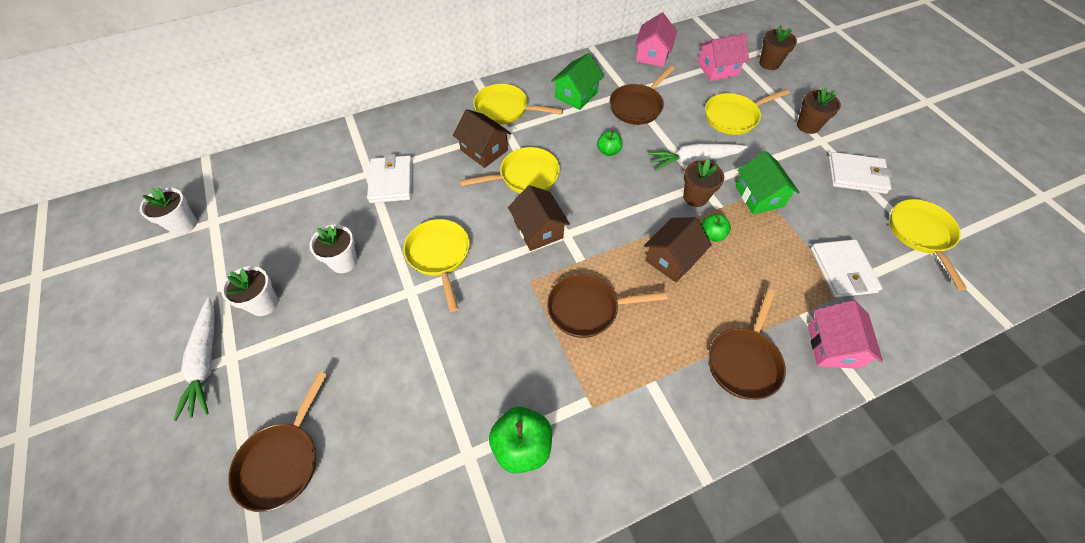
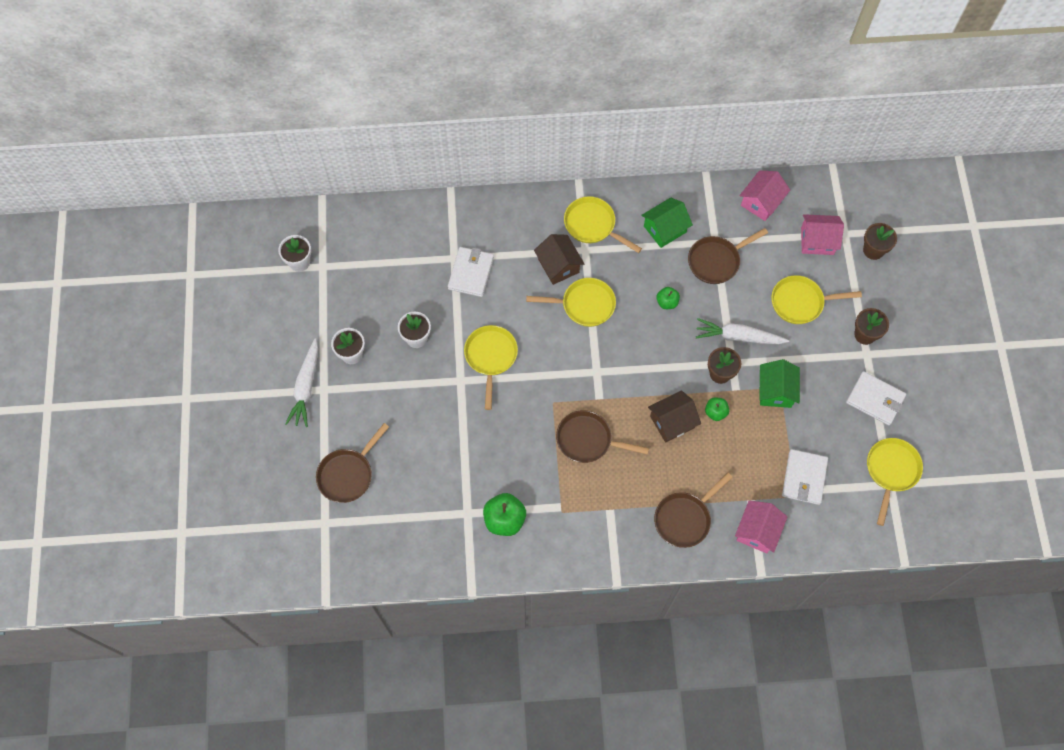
camera: 20 degrees right, 10 degrees up
brown house [508,185,570,251] -> none

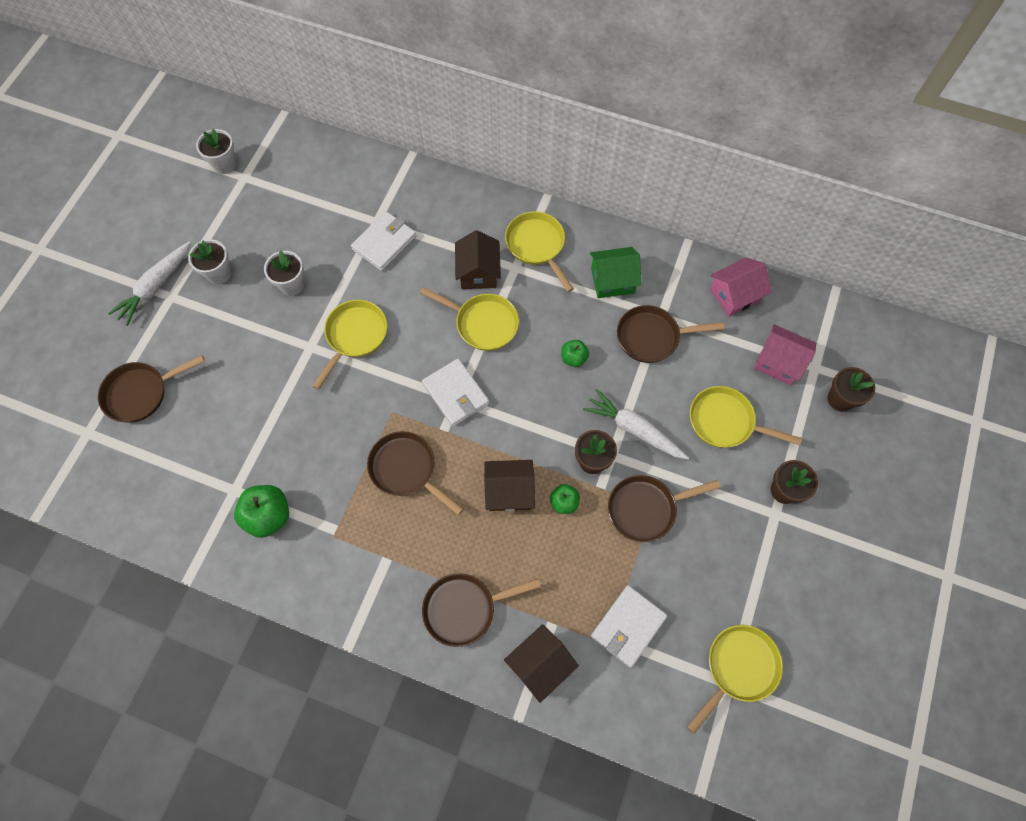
camera: 25 degrees right, 0 degrees up
pink house [735,500,788,553] -> brown house [504,624,579,703]
green house [759,359,800,408] -> brown pan [608,475,721,542]
white wallet [846,371,906,426] -> white wallet moved to [422,358,489,426]

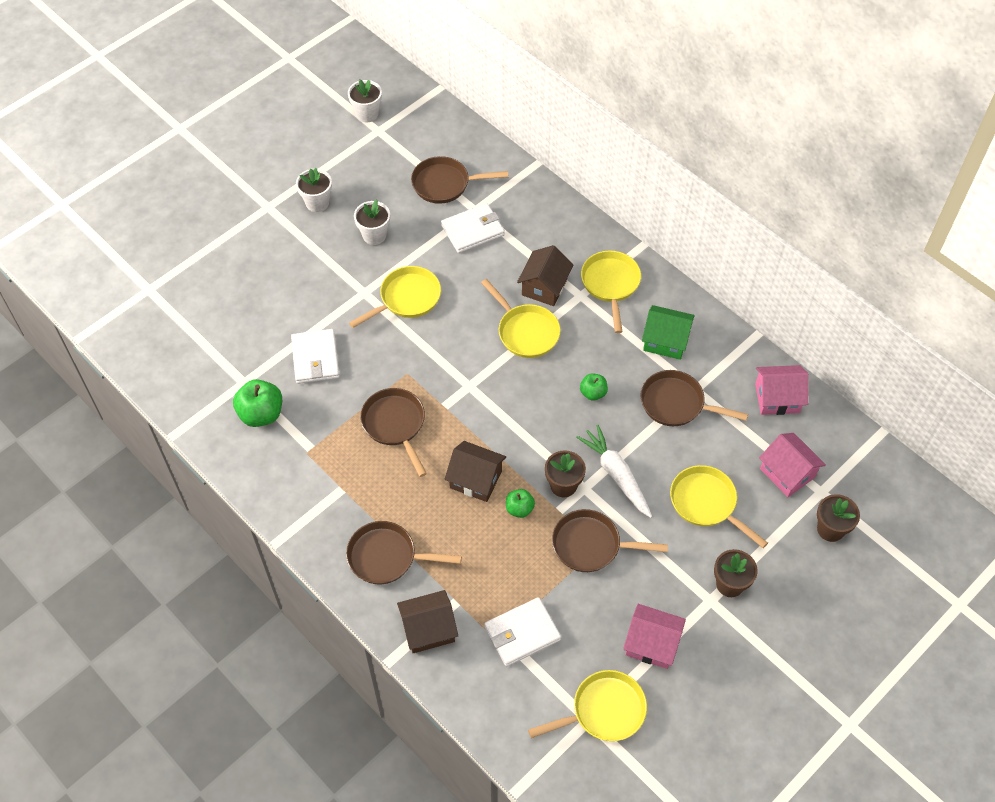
camera: 25 degrees right, 10 degrees down
brown pan [98,355,205,423] -> brown pan moved to [411,156,508,204]
white carrot [108,241,191,326] -> none
white wallet [422,358,489,426] -> white wallet moved to [291,329,340,384]
none -> pink house [623,604,686,669]

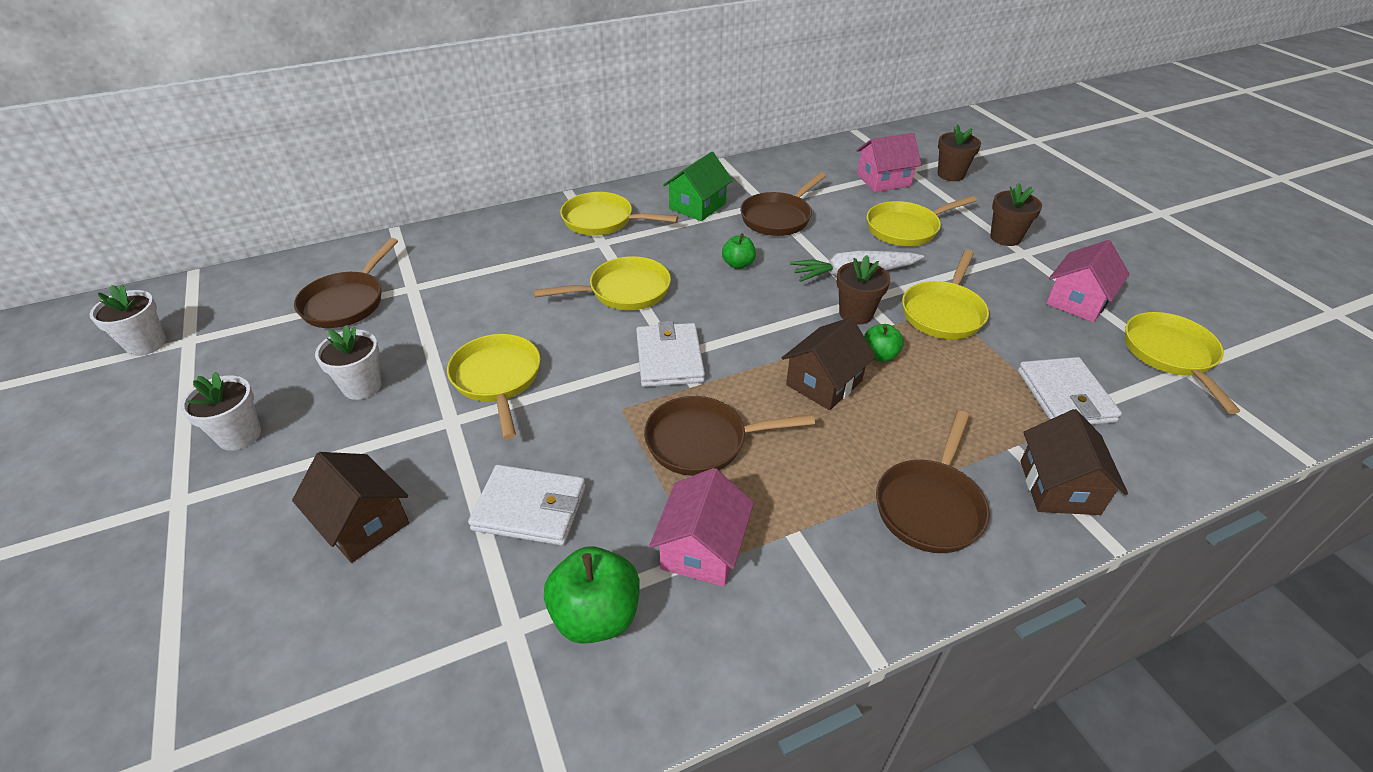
camera: 70 degrees left, 15 degrees down
white wallet [441,203,505,253] -> white wallet moved to [636,321,705,387]
brown house [517,245,574,306] -> brown house moved to [292,452,409,563]
brown pan [552,509,668,572] -> yellow pan [902,250,989,339]
pink house [755,365,809,415] -> pink house moved to [649,468,754,586]

